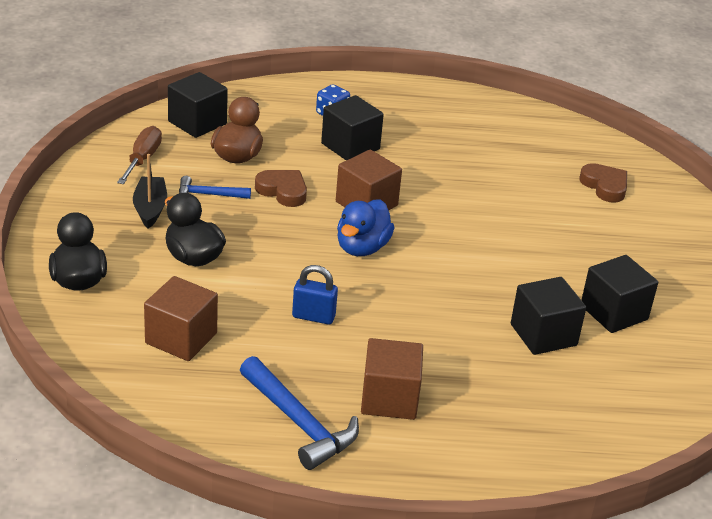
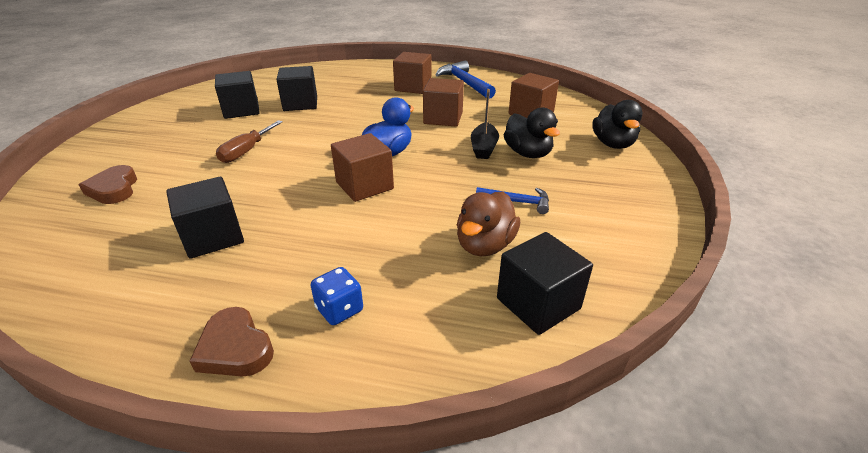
camera: 165 degrees left, 0 degrees up
brown screwdriver [117,126,162,184] -> brown screwdriver moved to [216,120,283,163]
black boat [133,154,167,229] -> black boat moved to [471,89,499,159]
brown heart [255,170,307,207] -> brown heart moved to [190,307,274,377]
blue padlock [292,265,338,325] -> brown cube [423,78,464,127]
black cube [321,95,384,160] -> black cube moved to [166,177,244,259]

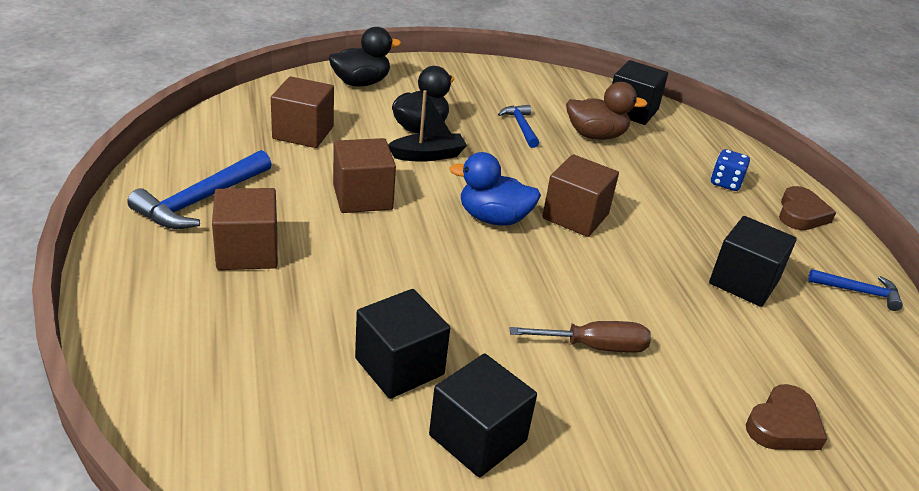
camera: 120 degrees left, 0 degrees up
none -> blue hammer [808,269,903,311]

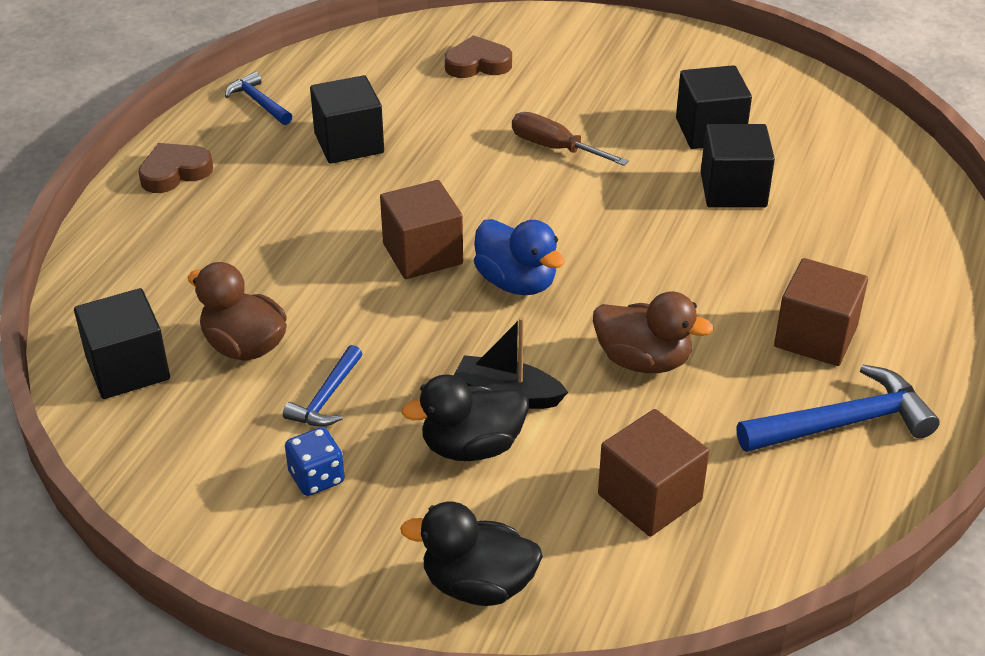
camera: 140 degrees left, 5 degrees up
brown cube [333,138,396,213] -> brown duck [593,291,713,373]
blue dice [711,149,750,191] -> blue dice moved to [285,427,345,496]

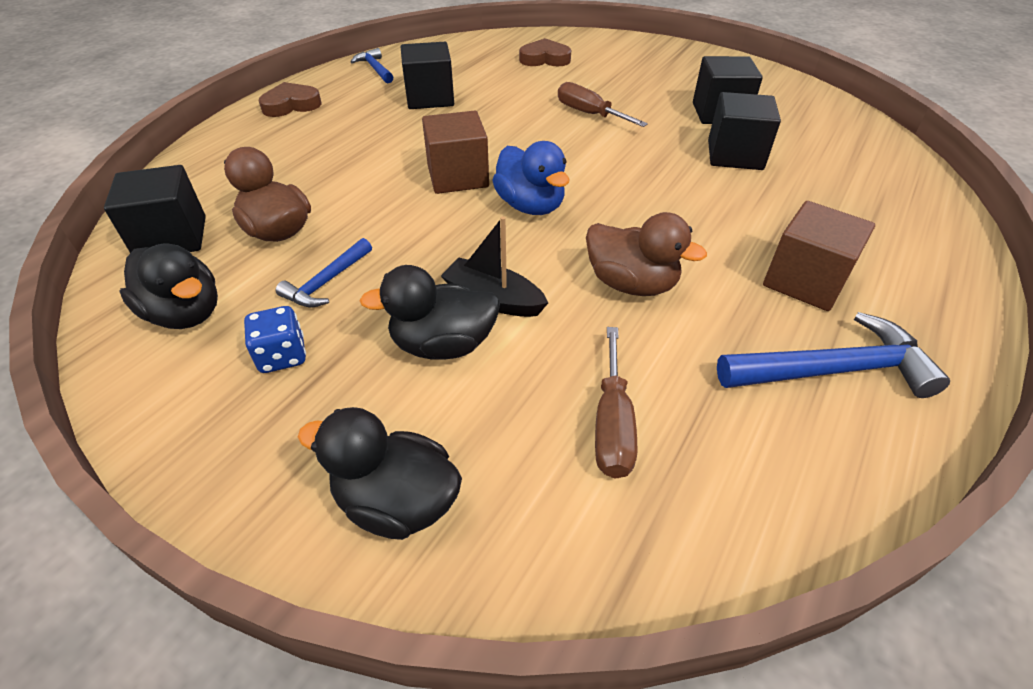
camera: 10 degrees right, 5 degrees up
brown cube [598,409,709,536] -> brown screwdriver [595,327,637,479]
none -> black duck [119,243,218,329]

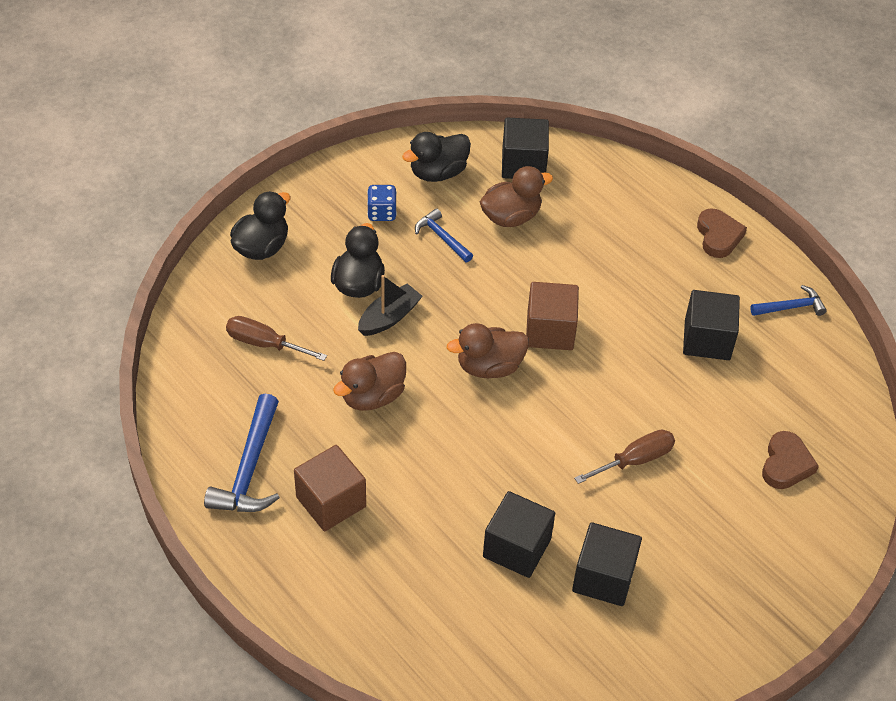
camera: 105 degrees right, 5 degrees up
blue duck [492,141,569,215] -> brown duck [447,323,529,378]

